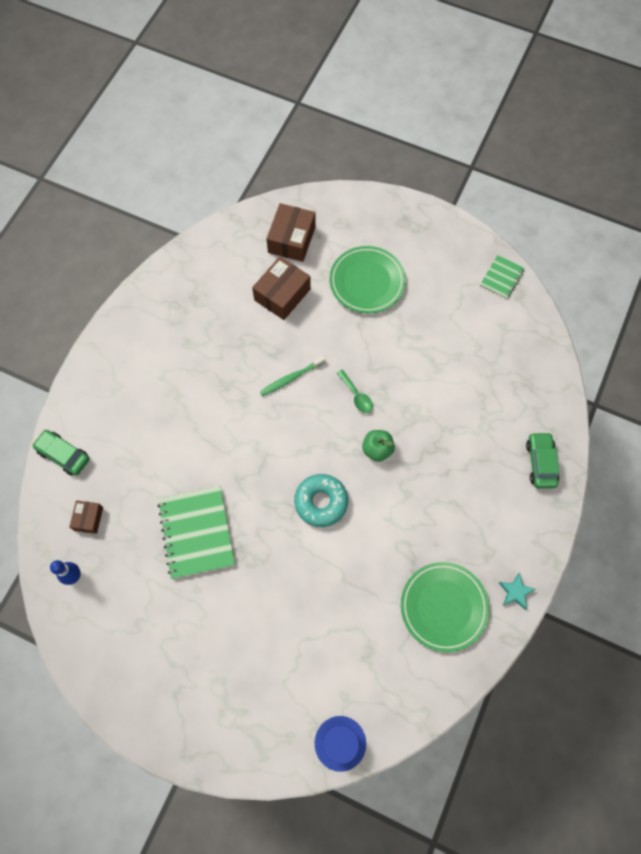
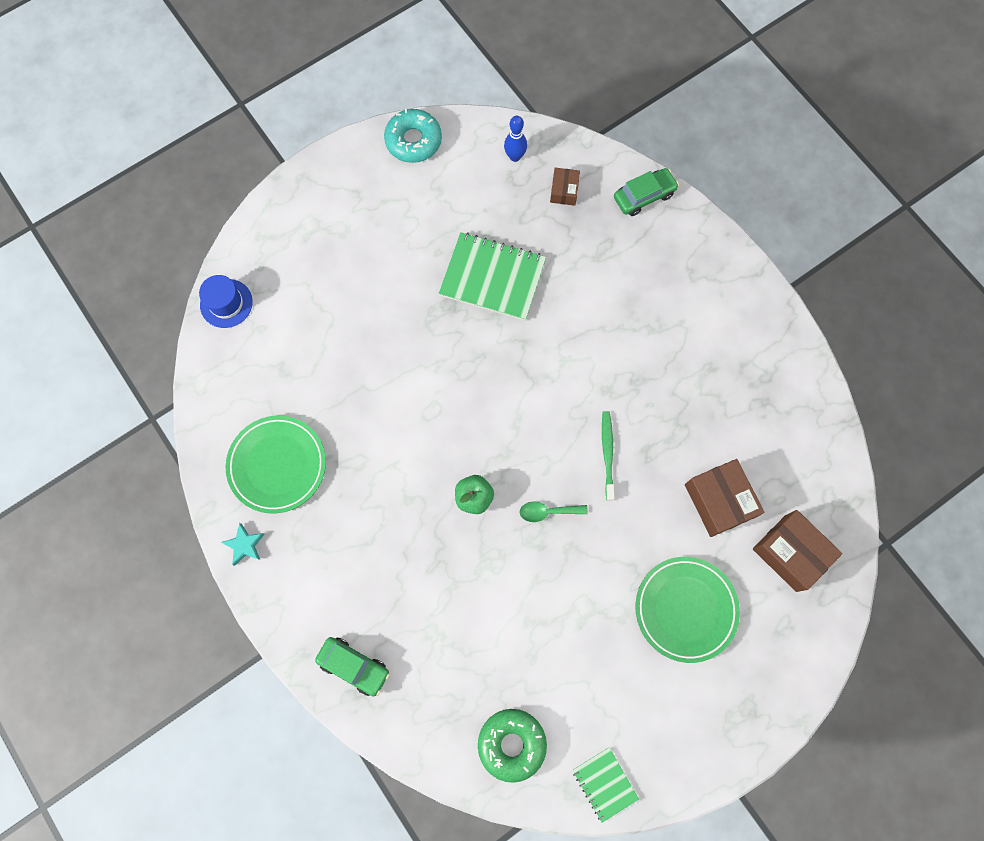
camera: 120 degrees right, 5 degrees up
brown box [69,500,103,534] -> brown box turned 60 degrees clockwise [550,168,580,206]
turquoise donut [294,474,348,527] -> turquoise donut moved to [384,109,442,163]
none -> green donut [478,709,547,783]

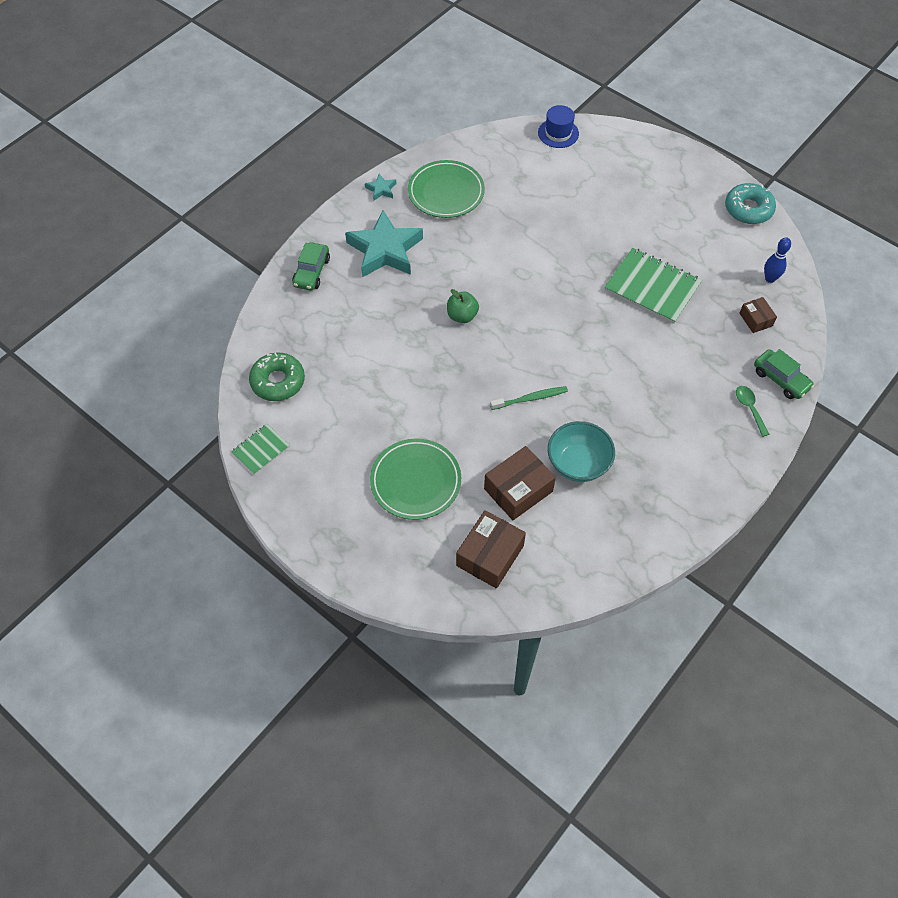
camera: 75 degrees right, 15 degrees down
green notebook [439,232,546,321] -> green notebook turned 60 degrees counterclockwise [604,248,702,324]
green spoon [519,501,588,522] -> green spoon moved to [736,386,770,437]
brown box [550,168,580,206] -> brown box turned 75 degrees clockwise [739,297,777,333]
none -> turquoise star [345,210,423,277]
none -> turquoise bowl [548,421,615,482]

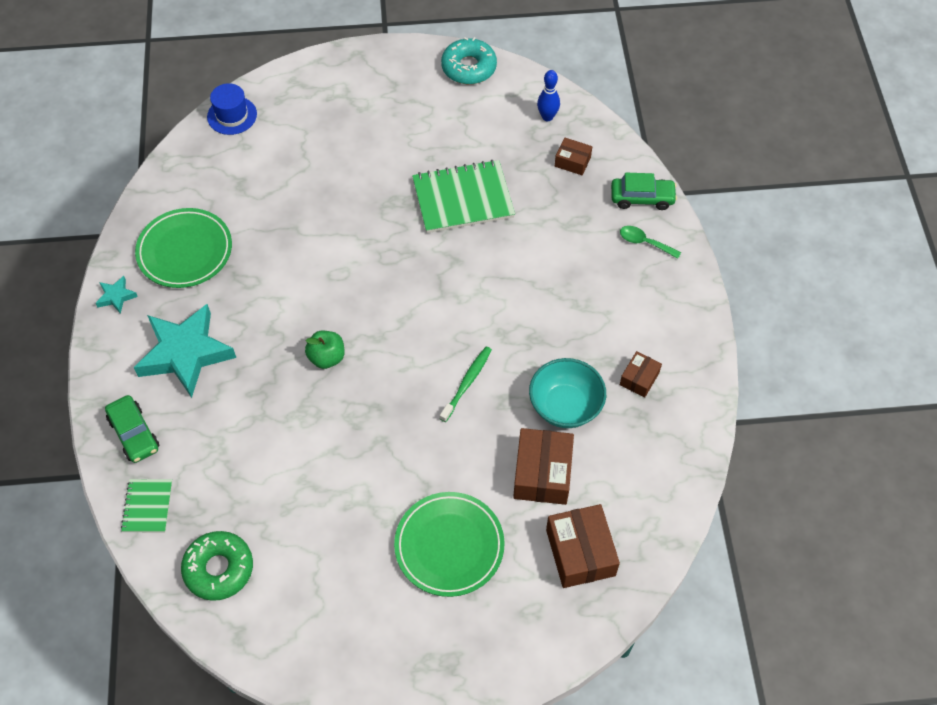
camera: 45 degrees left, 0 degrees up
green notebook [231,424,290,475] -> green notebook moved to [121,479,172,532]
none -> brown box [620,351,662,398]

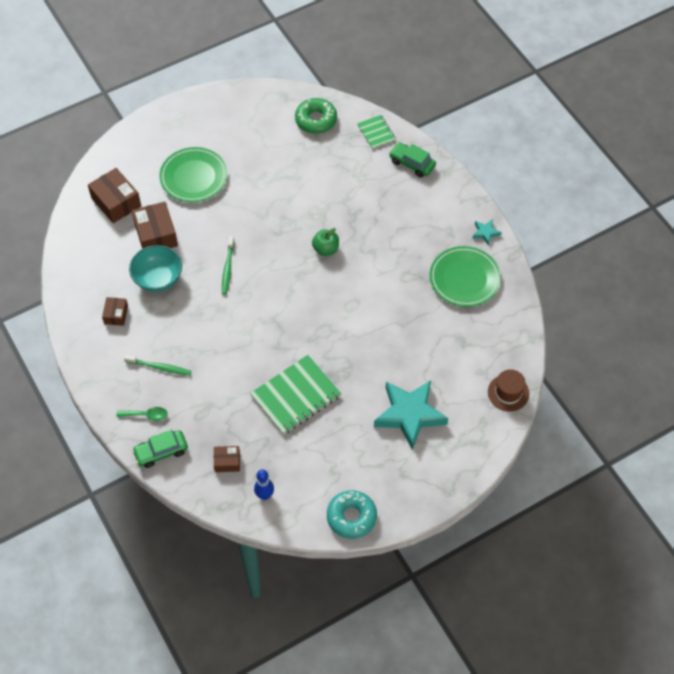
camera: 155 degrees right, 0 degrees up
turquoise star [134,304,236,398] -> turquoise star moved to [374,380,448,450]
blue hat [207,83,257,135] -> brown hat [488,369,529,412]
none -> green toothbrush [124,355,191,376]

